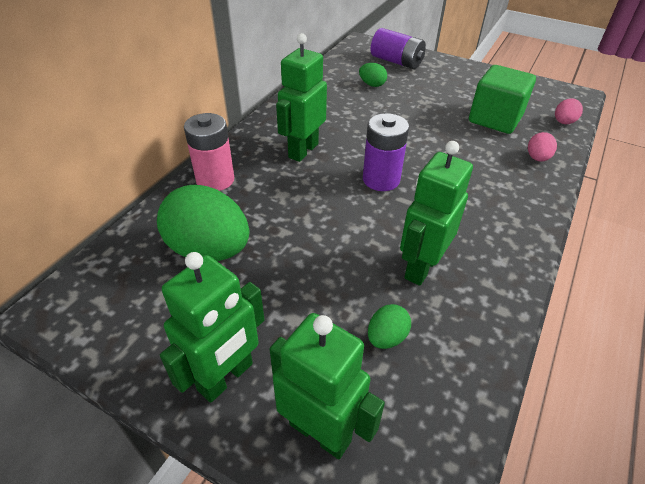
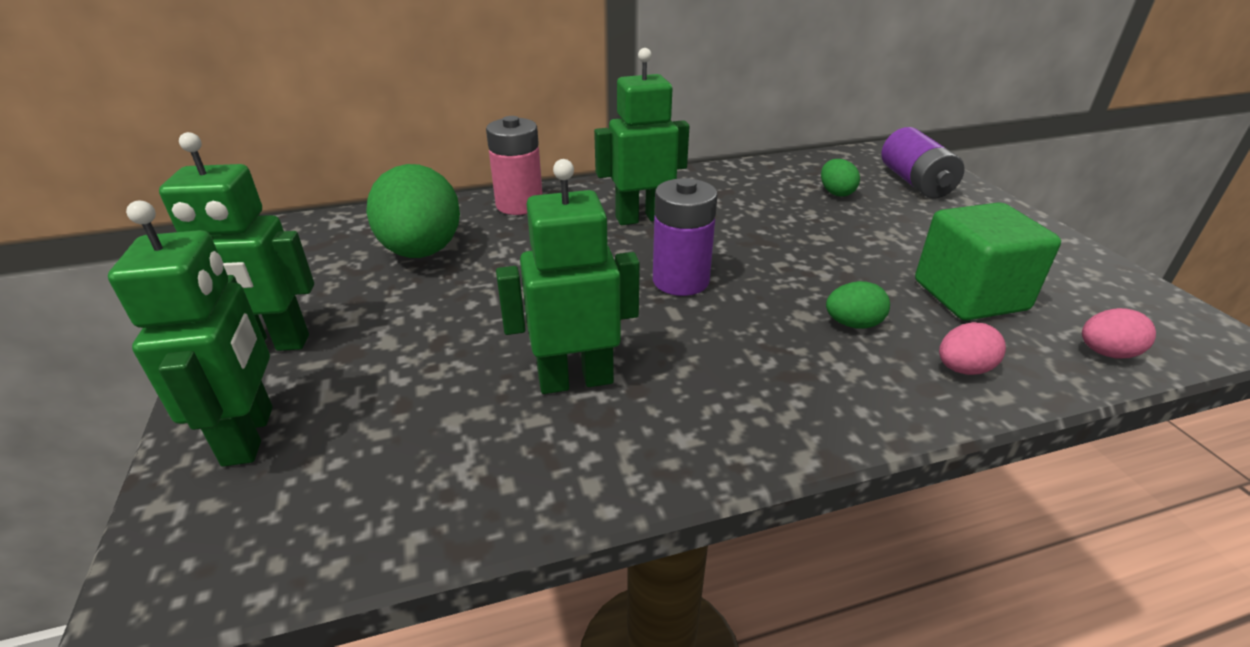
camera: 45 degrees right, 10 degrees down
green egg [368,304,411,349] -> green egg moved to [826,281,890,329]

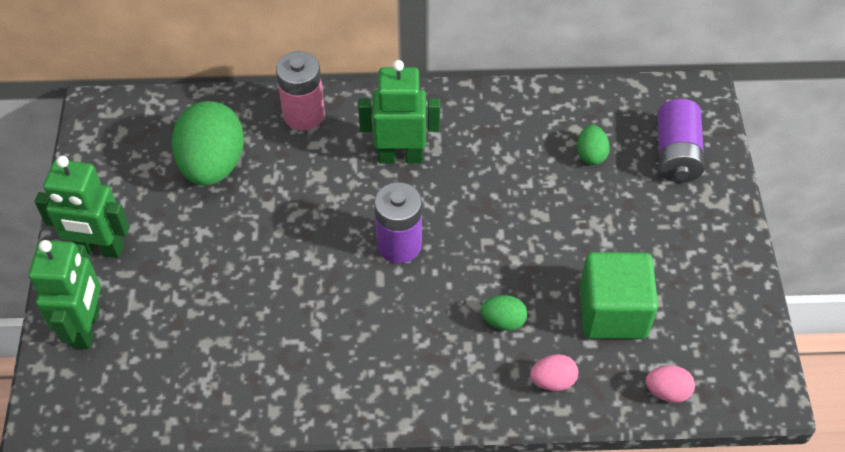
camera: 15 degrees right, 20 degrees up
green robot [496,159,640,394] -> none

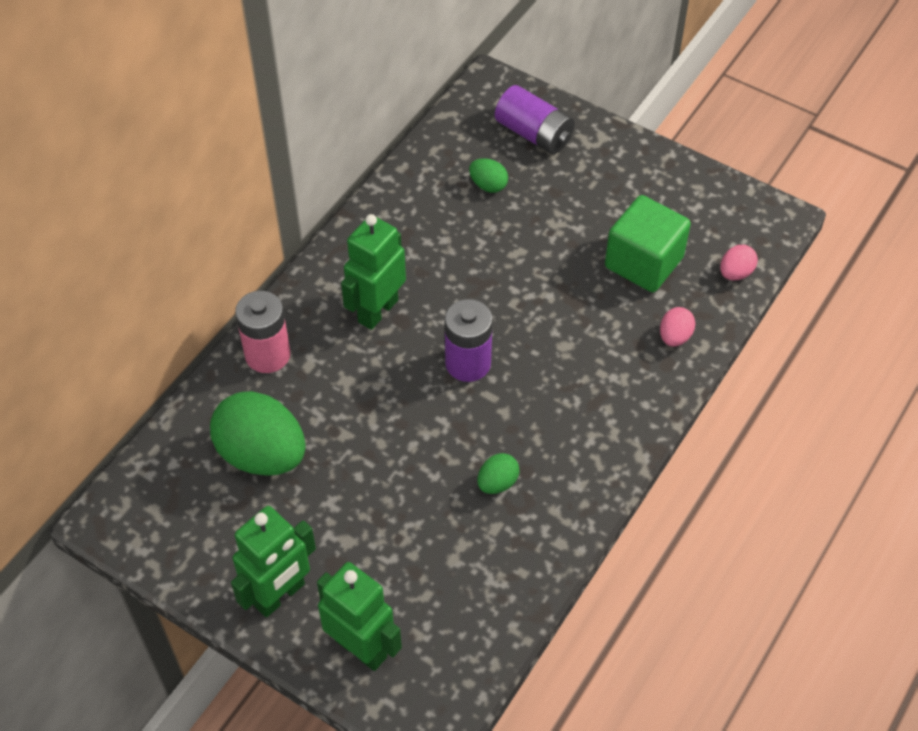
camera: 55 degrees left, 0 degrees up
green egg [481,295,528,331] -> green egg moved to [477,453,520,494]

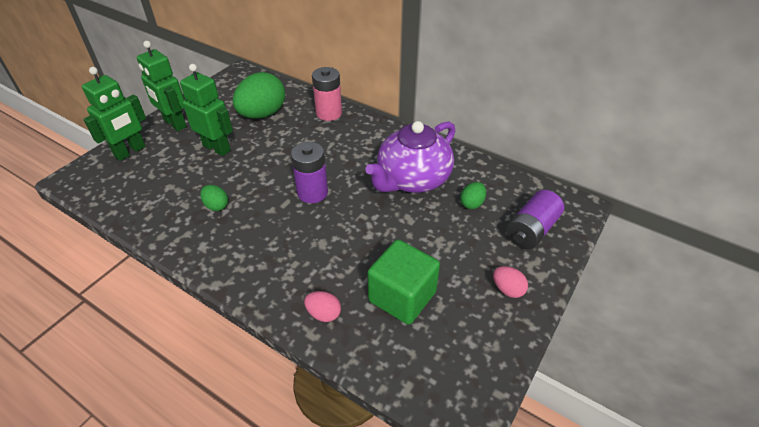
camera: 90 degrees right, 10 degrees down
green robot [341,214,406,330] -> green robot moved to [180,64,233,156]
pink egg [720,245,758,280] -> pink egg moved to [493,266,528,298]
none -> purple teapot [365,121,455,193]

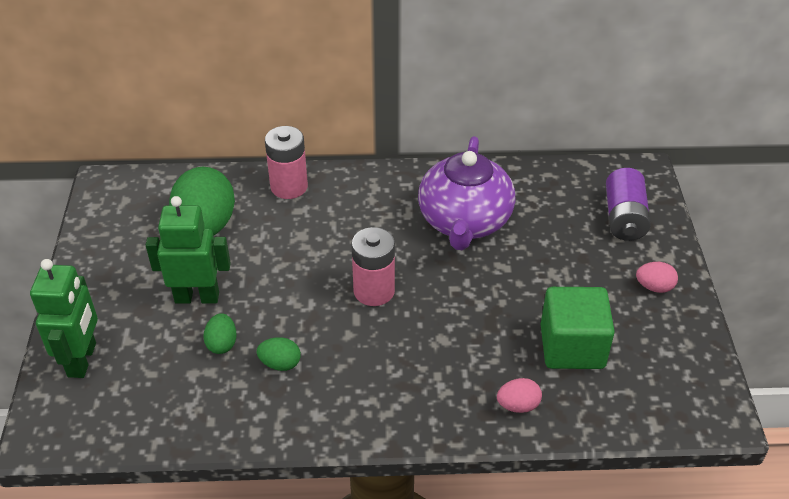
camera: 35 degrees left, 0 degrees up
green robot [137,41,187,131] -> none
purple battery [291,142,328,203] -> pink battery [351,227,395,306]
green egg [460,182,486,209] -> green egg moved to [203,313,237,354]

